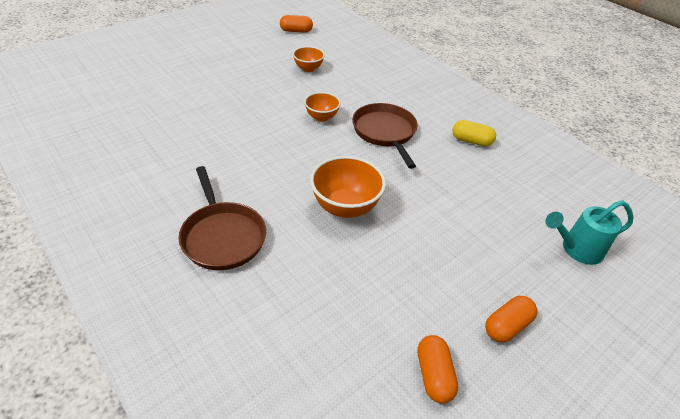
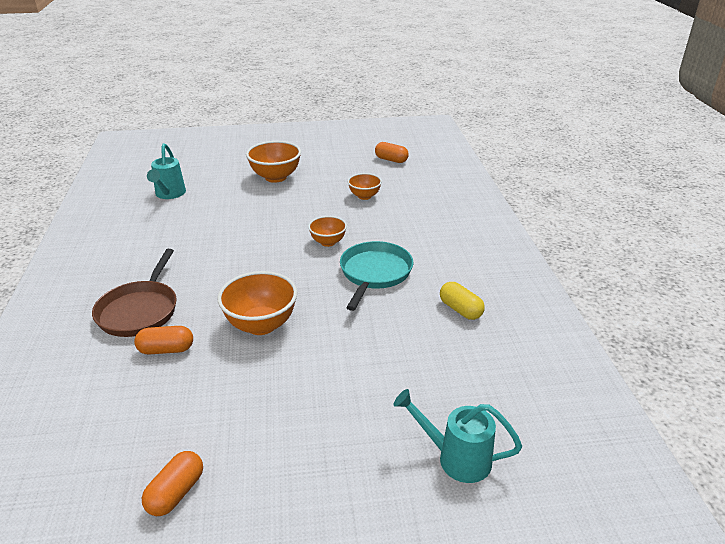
camera: 35 degrees right, 10 degrees down
brown pan [352,103,418,169] -> turquoise pan [340,241,413,311]
orange capsule [485,296,538,343] -> orange capsule moved to [134,326,193,355]
none -> turquoise watering can [147,143,186,199]
none -> orange bowl [246,141,301,183]

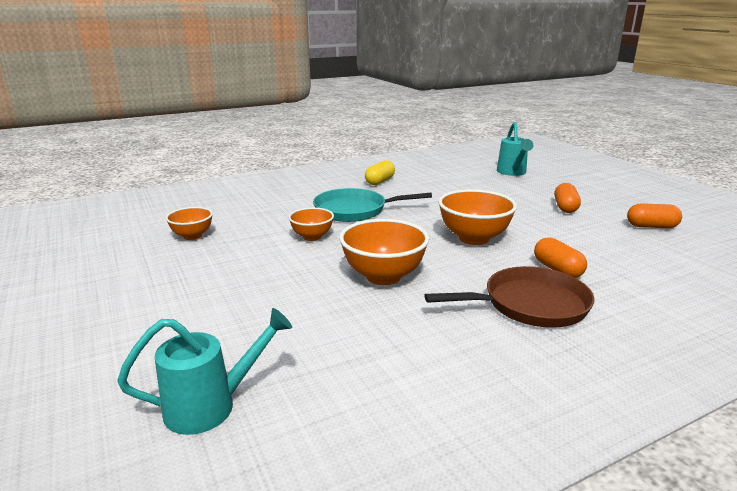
camera: 110 degrees left, 10 degrees down
orange bowl [246,141,301,183] -> orange bowl moved to [339,219,429,285]
orange capsule [375,142,409,163] -> orange capsule moved to [554,183,581,213]

